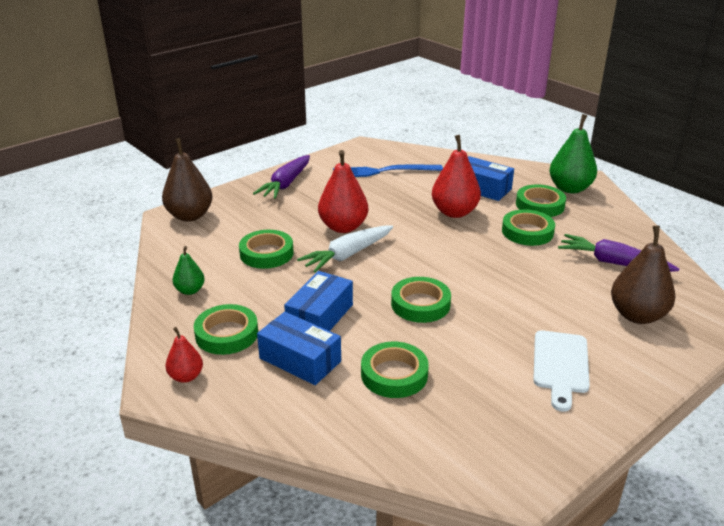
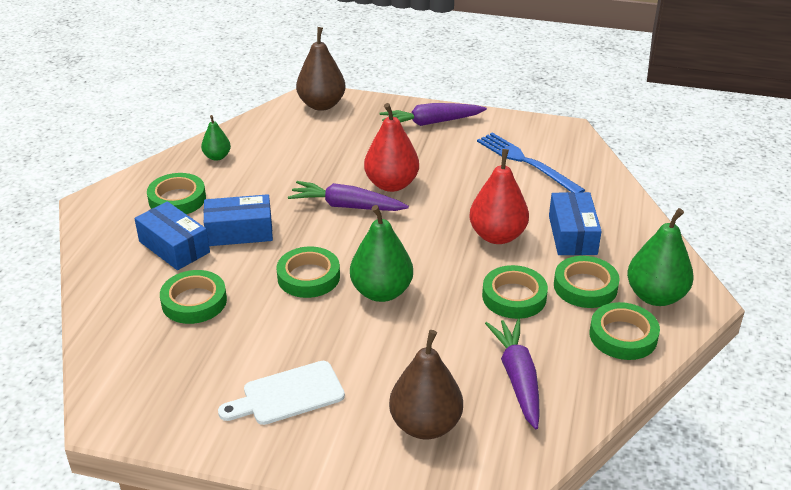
camera: 55 degrees right, 5 degrees up
red pear [165,327,203,383] -> none
green tape [239,230,293,269] -> green tape moved to [589,302,660,360]
blue box [257,312,341,385] -> blue box turned 45 degrees counterclockwise [134,201,210,270]
white carrot [297,226,393,273] -> purple carrot [288,181,409,211]
none -> green pear [350,205,413,302]

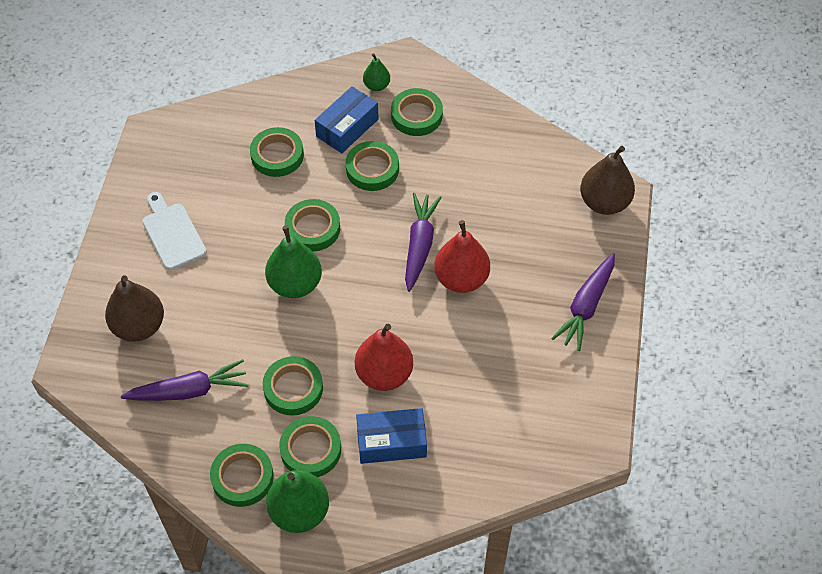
camera: 85 degrees right, 20 degrees up
green pear [201,115,231,161] -> green pear moved to [363,53,390,91]
blue box [203,194,273,246] -> green tape [346,141,399,191]
purple carrot [379,103,487,126] -> purple carrot turned 135 degrees counterclockwise [551,253,615,351]
blue fork [477,133,585,192] -> none

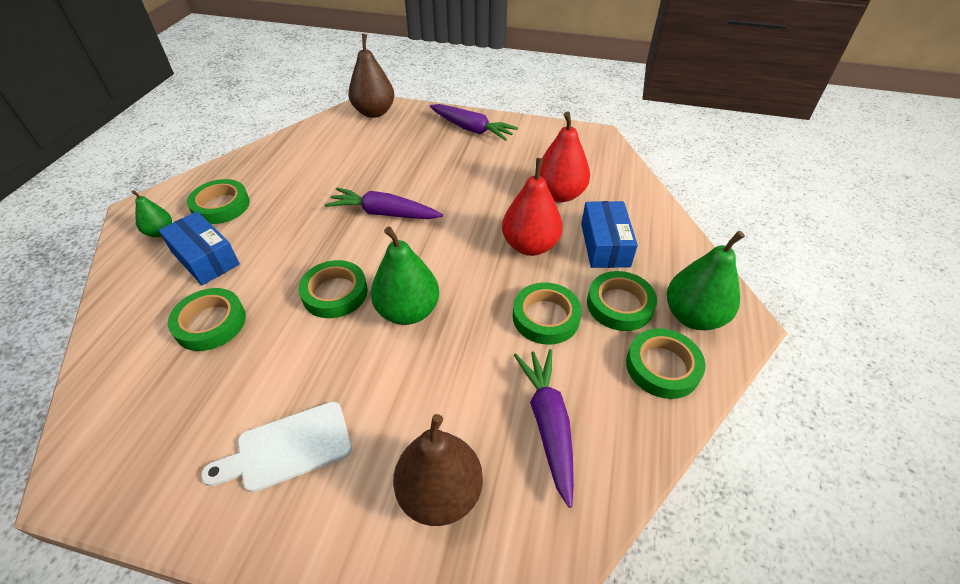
camera: 85 degrees left, 10 degrees down
green tape [346,141,399,191] -> none
red pear [434,220,490,293] -> red pear moved to [540,111,590,202]

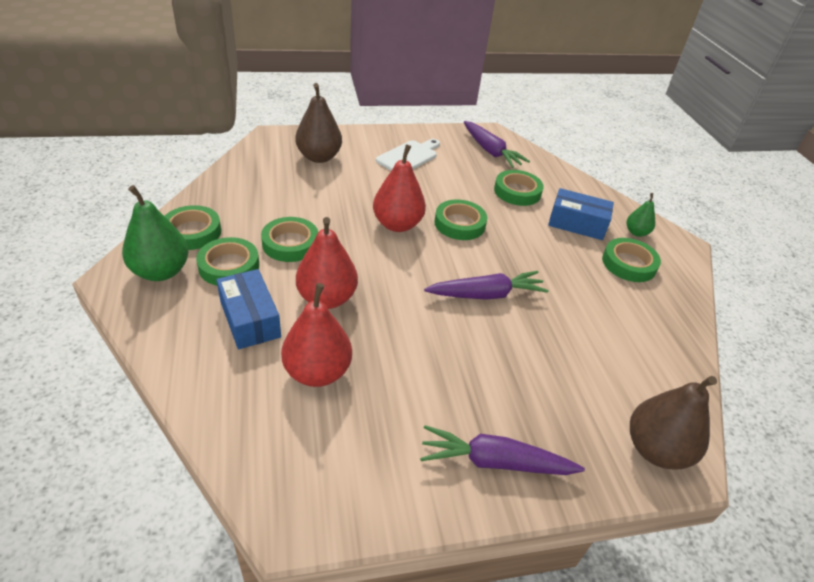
camera: 150 degrees right, 5 degrees down
green pear [371,227,439,325] -> red pear [373,144,426,232]
purple carrot [514,349,574,508] -> purple carrot moved to [464,121,530,168]

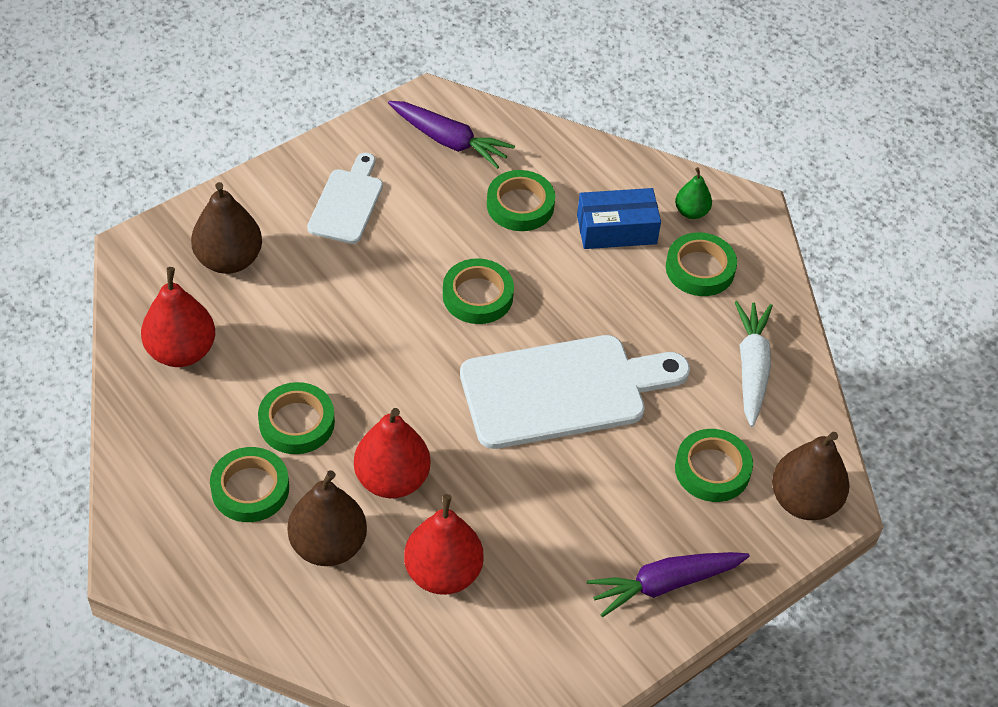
camera: 25 degrees left, 10 degrees up
green pear [122,185,189,281] -> none
green tape [165,205,221,250] -> green tape moved to [675,429,753,502]
blue box [216,269,281,349] -> brown pear [288,470,367,566]
red pear [373,144,426,232] -> red pear moved to [141,267,215,367]
purple carrot [424,271,549,300] -> white cutting board [460,335,690,449]
none -> white carrot [735,301,773,427]

